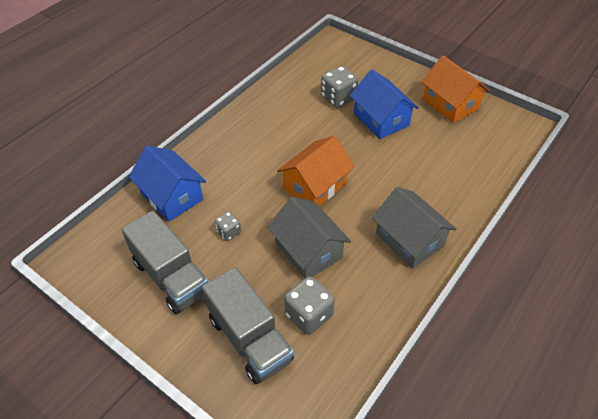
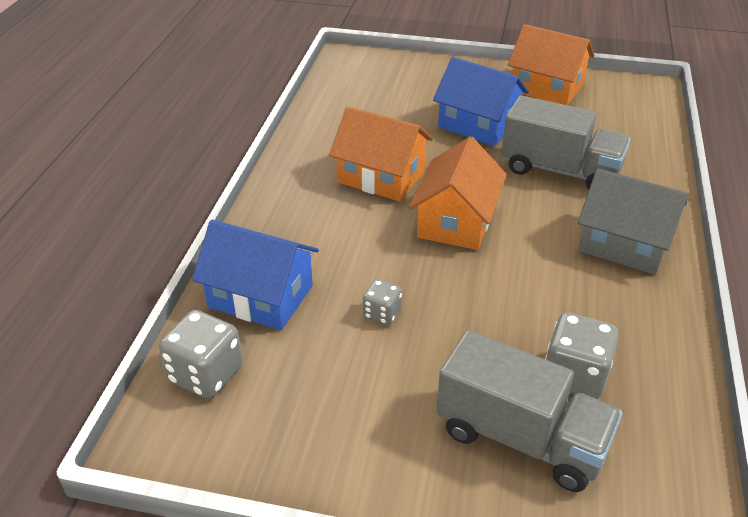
camera: 25 degrees left, 10 degrees down
grey truck [122,211,209,314] -> grey truck moved to [502,95,630,190]
grey house [268,197,351,279] -> none
grey dice [321,66,358,108] -> grey dice moved to [159,310,243,399]
none -> orange house [329,106,433,201]

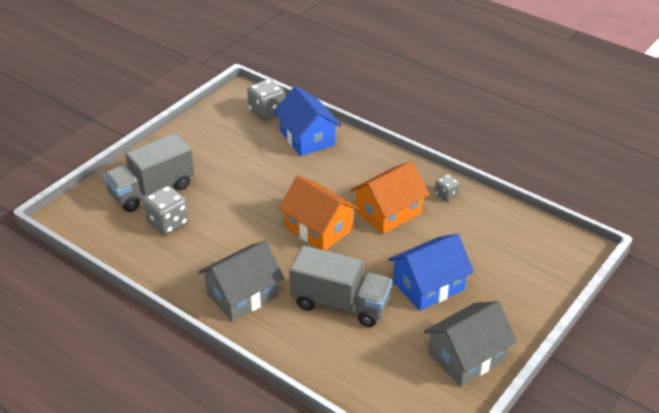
camera: 115 degrees right, 0 degrees up
blue house [192,220,319,330] -> blue house turned 75 degrees counterclockwise [274,86,341,156]
grey dice [363,279,402,325] -> grey dice moved to [435,174,460,201]
grey truck [502,95,630,190] -> grey truck turned 120 degrees counterclockwise [289,245,392,327]
orange house [508,24,594,105] -> grey house [424,301,517,386]

